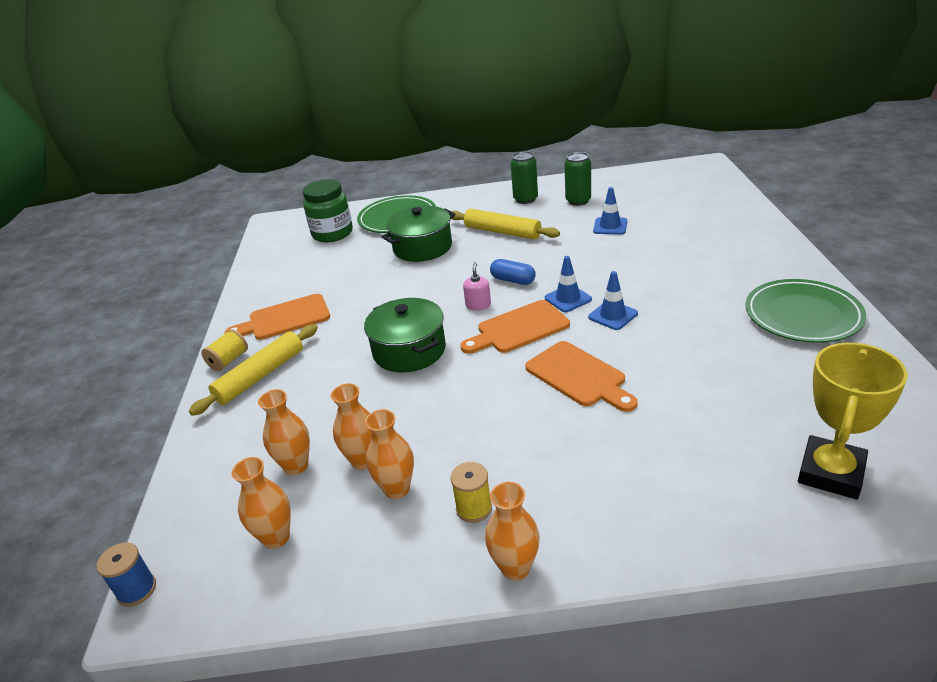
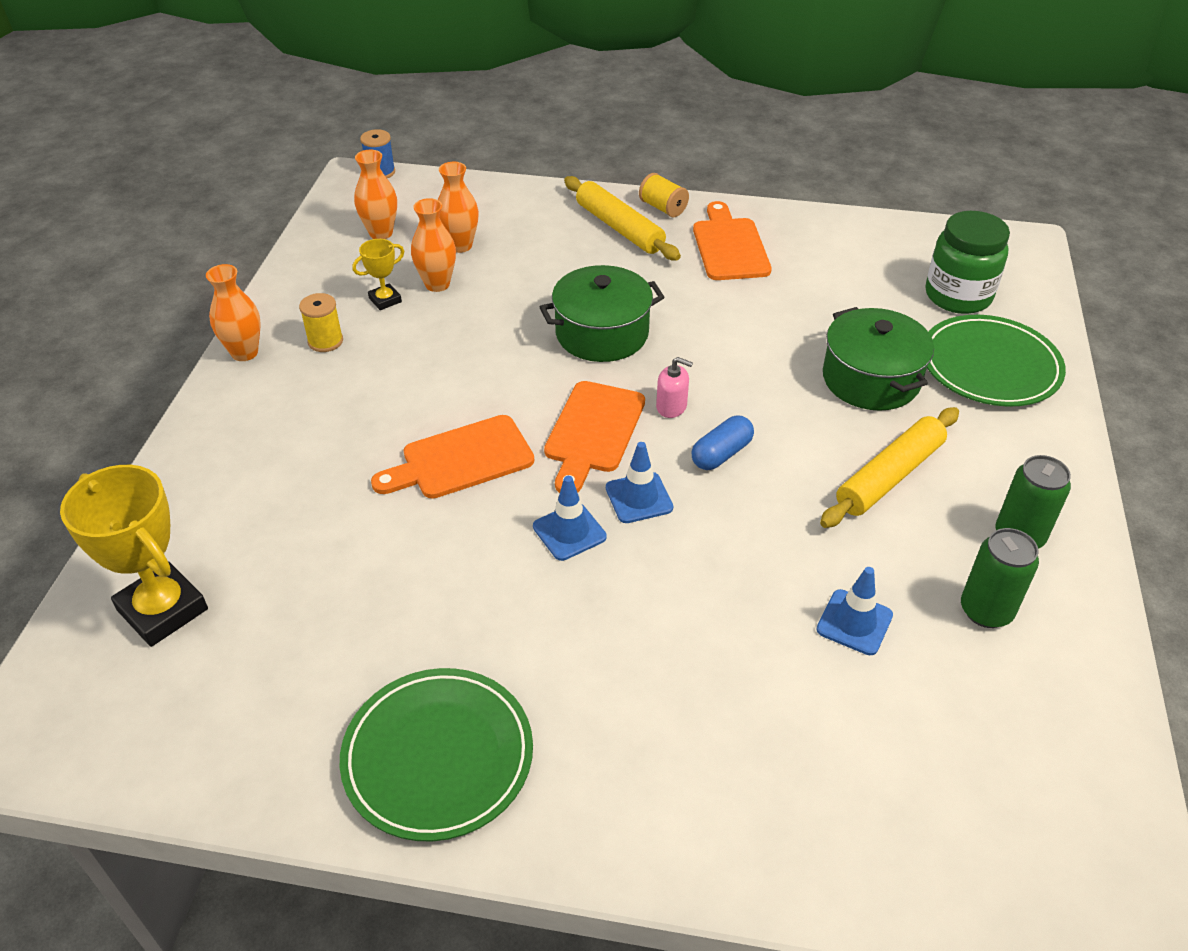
camera: 100 degrees right, 10 degrees up
orange vase [365,409,414,499] -> yellow trophy [352,239,404,310]
orange cutting board [460,300,570,354] -> orange cutting board turned 150 degrees counterclockwise [544,381,645,493]

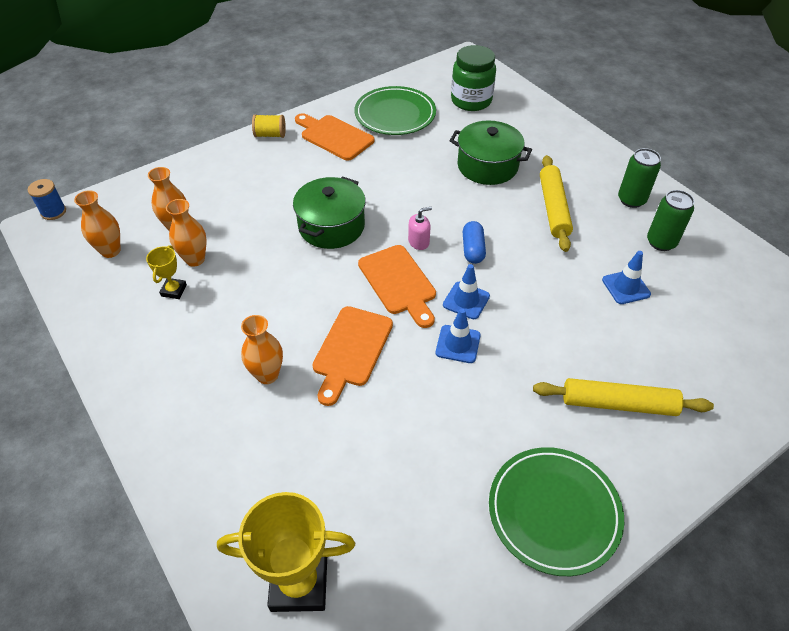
camera: 45 degrees left, 5 degrees up
orange vase [206,264,261,361] -> orange vase moved to [241,315,283,384]
yellow spool [299,293,343,352] -> none
yellow rolling pin [564,176,681,260] -> yellow rolling pin moved to [533,378,714,416]
green plate [927,315,1066,407] -> green plate moved to [355,86,436,135]

